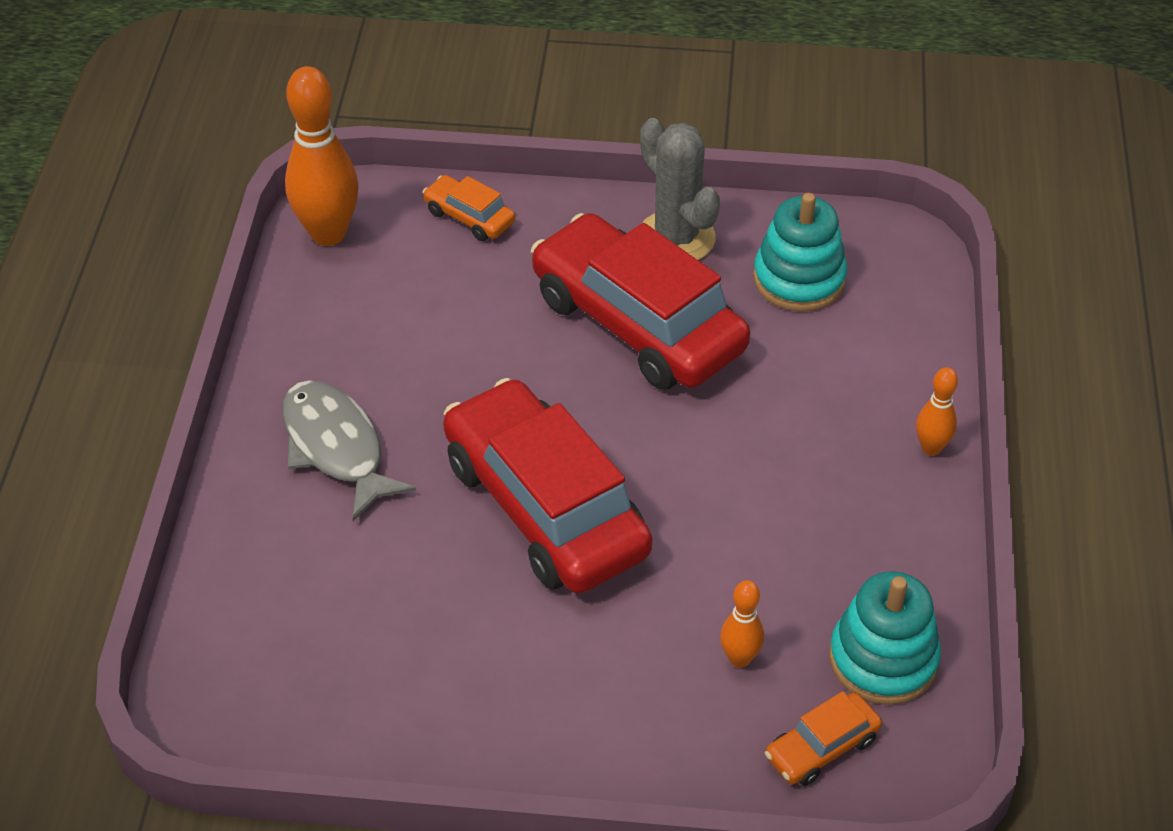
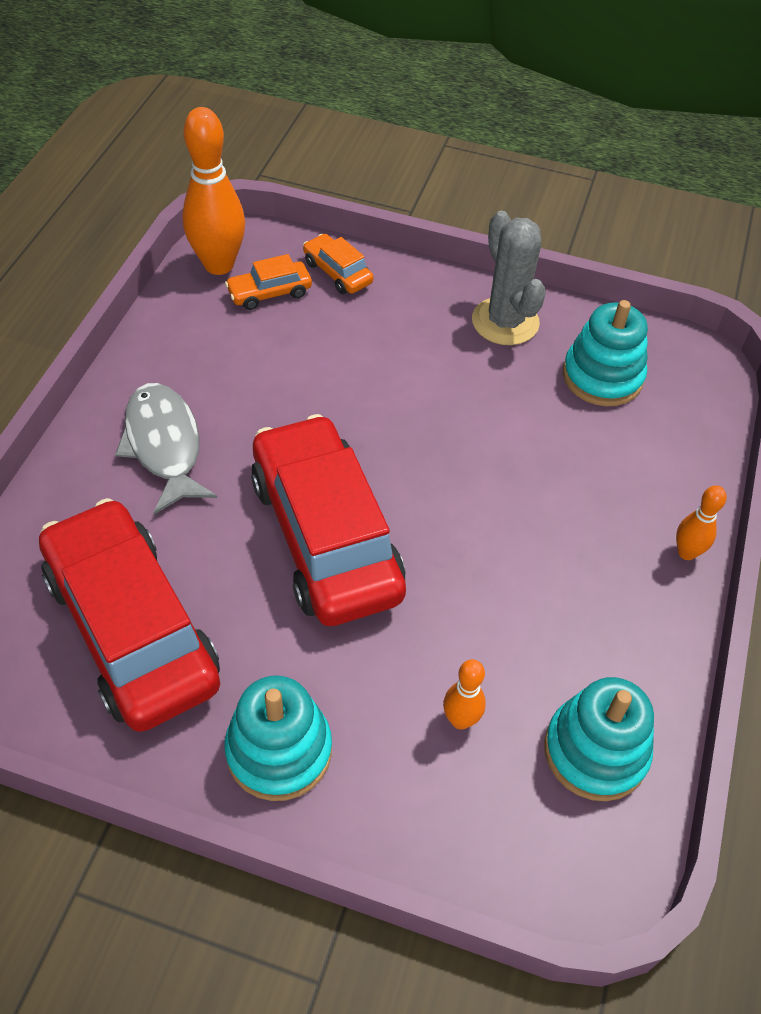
camera: 10 degrees right, 5 degrees up
red car [531,213,750,390] -> red car moved to [39,498,220,732]
orange car [765,691,882,786] -> orange car moved to [225,254,312,310]
none -> turquoise stacking toy [224,675,332,801]

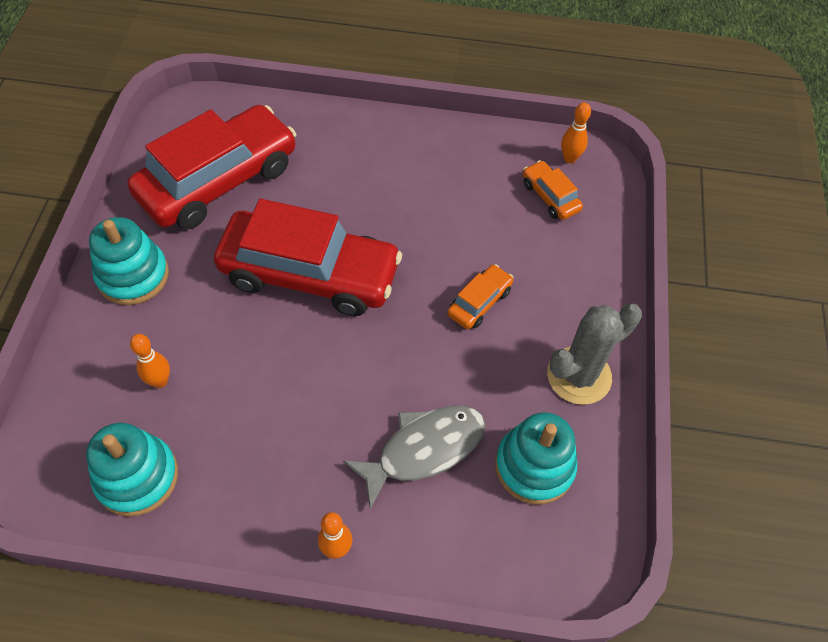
camera: 80 degrees right, 5 degrees up
grey fish [115,383,217,515] -> grey fish moved to [342,406,486,509]
orange bowling pin [182,107,245,275] -> orange bowling pin [561,102,591,163], size x0.51
red car [251,414,406,626] -> red car turned 45 degrees clockwise [214,199,402,316]
orange car [303,234,373,294] -> orange car moved to [447,264,513,329]

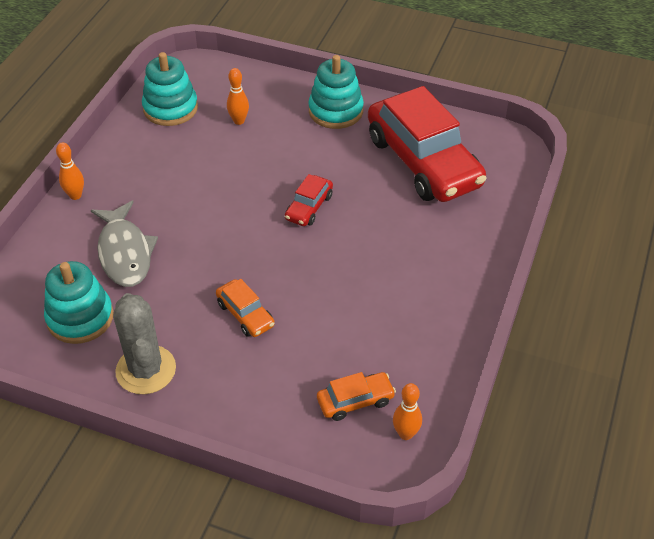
camera: 105 degrees right, 10 degrees down
red car [214,199,402,316] -> red car [285,174,333,226], size x0.43

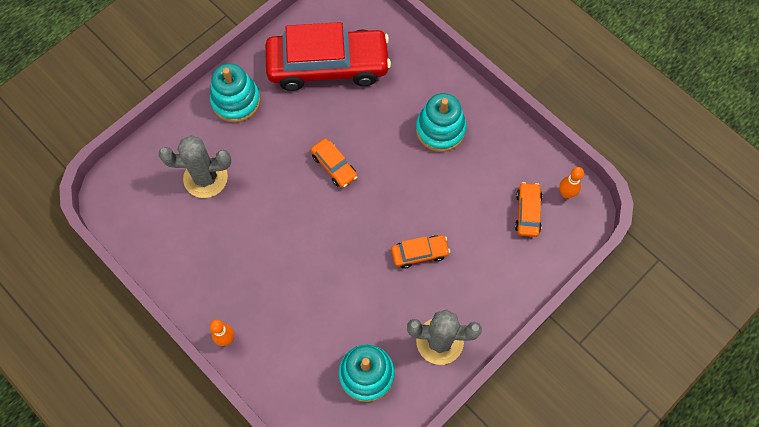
camera: 65 degrees left, 20 degrees up
grey fish [91,201,158,287] -> none
turquoise stacking toy [142,52,198,126] -> turquoise stacking toy moved to [416,93,466,152]
orange bowling pin [227,68,249,125] -> grey cactus [159,135,231,198]
red car [285,174,333,226] -> orange car [311,138,357,188]

